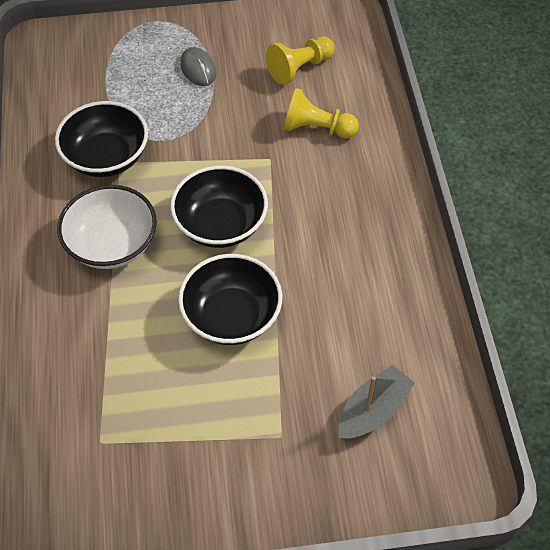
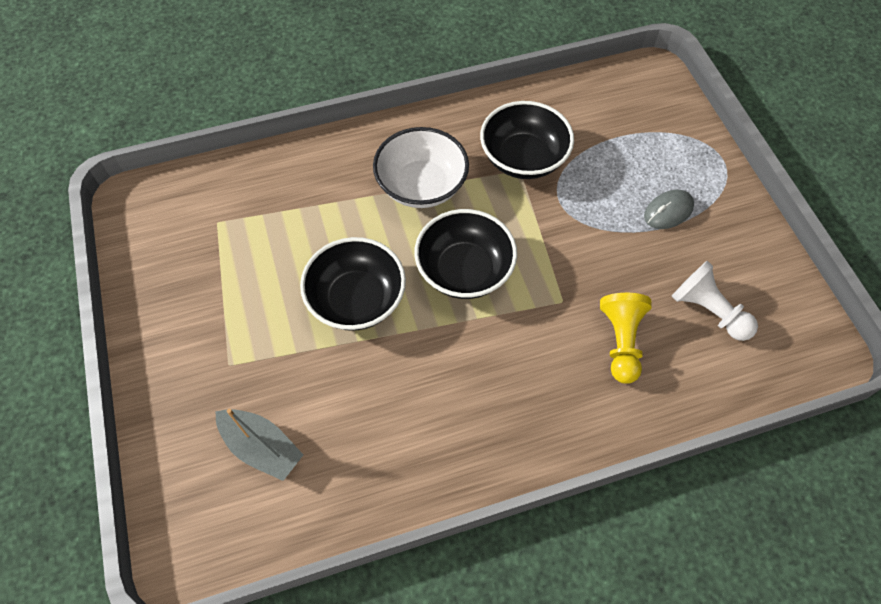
camera: 80 degrees right, 5 degrees up
yellow pawn [266,36,335,85] -> white pawn [671,261,758,341]

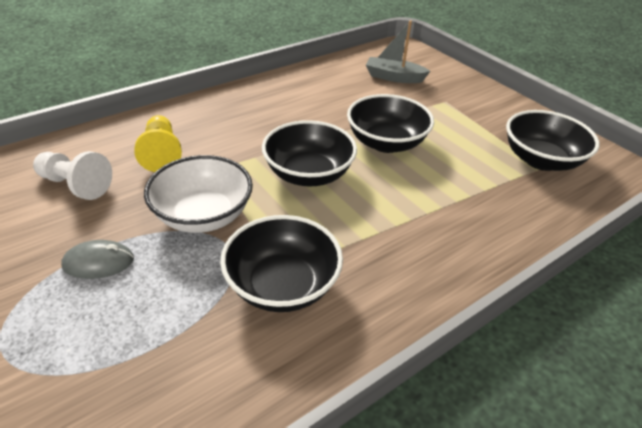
camera: 160 degrees right, 20 degrees down
white bowl [373,127,469,208] -> white bowl moved to [144,155,253,233]
grey mouse [644,190,694,229] -> grey mouse turned 45 degrees clockwise [61,240,134,279]
none -> black bowl [506,110,600,171]

